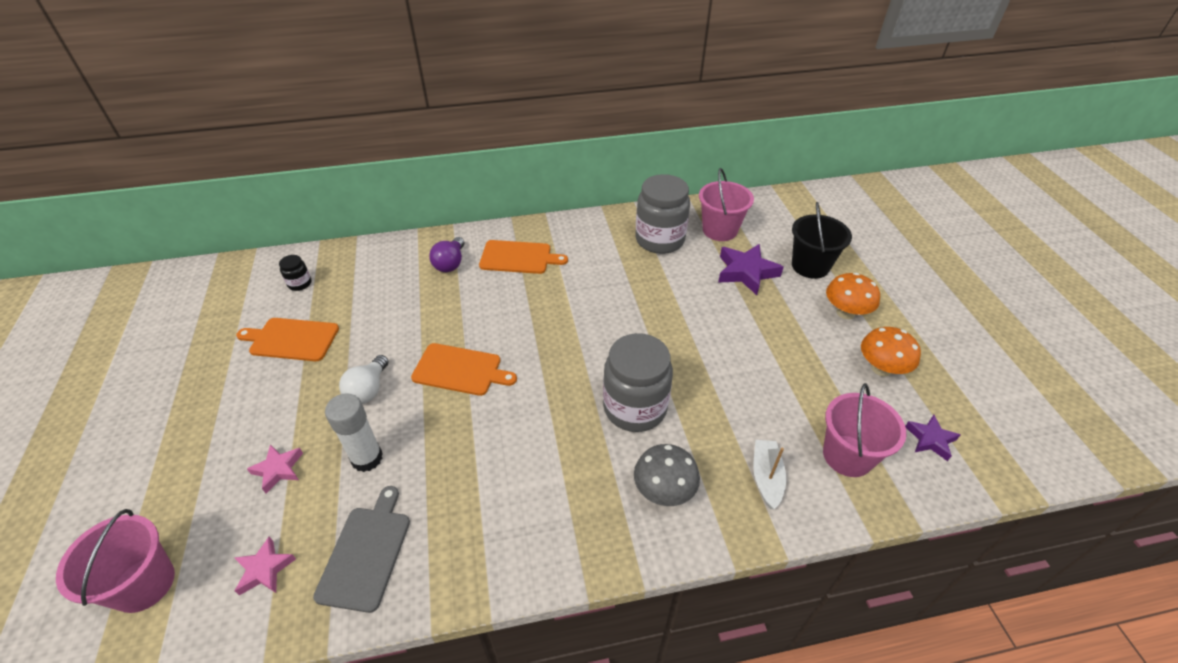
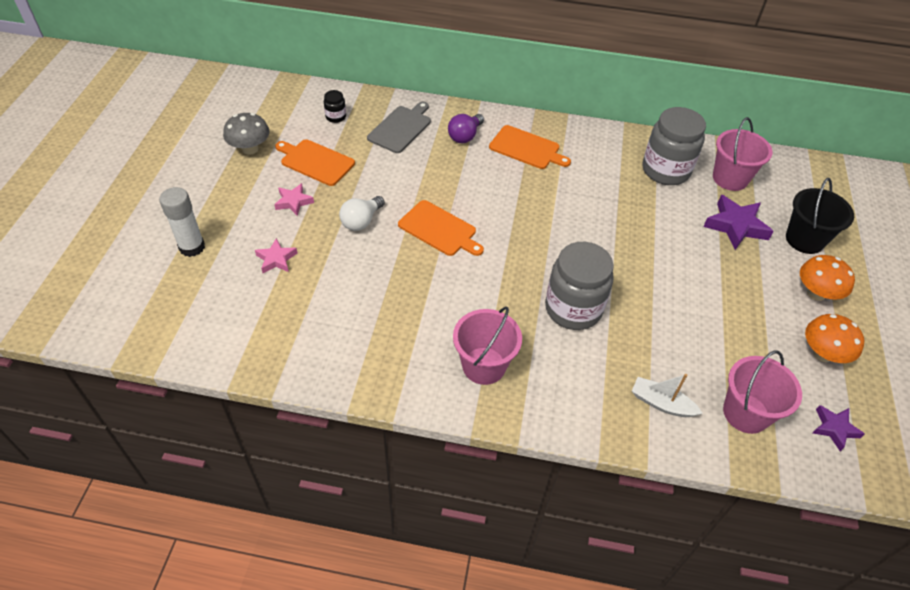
camera: 20 degrees right, 5 degrees up
pink bucket [56,509,175,613] -> pink bucket moved to [453,306,522,385]
pink star [235,537,296,595] -> pink star moved to [274,183,314,216]
grey cutting board [313,486,410,613] -> grey cutting board moved to [367,102,431,153]
white glue stick [325,393,383,472] -> white glue stick moved to [159,187,205,257]
grey mushroom [634,444,700,506] -> grey mushroom moved to [223,113,270,155]
white boat [753,440,786,509] -> white boat turned 90 degrees counterclockwise [632,374,703,417]

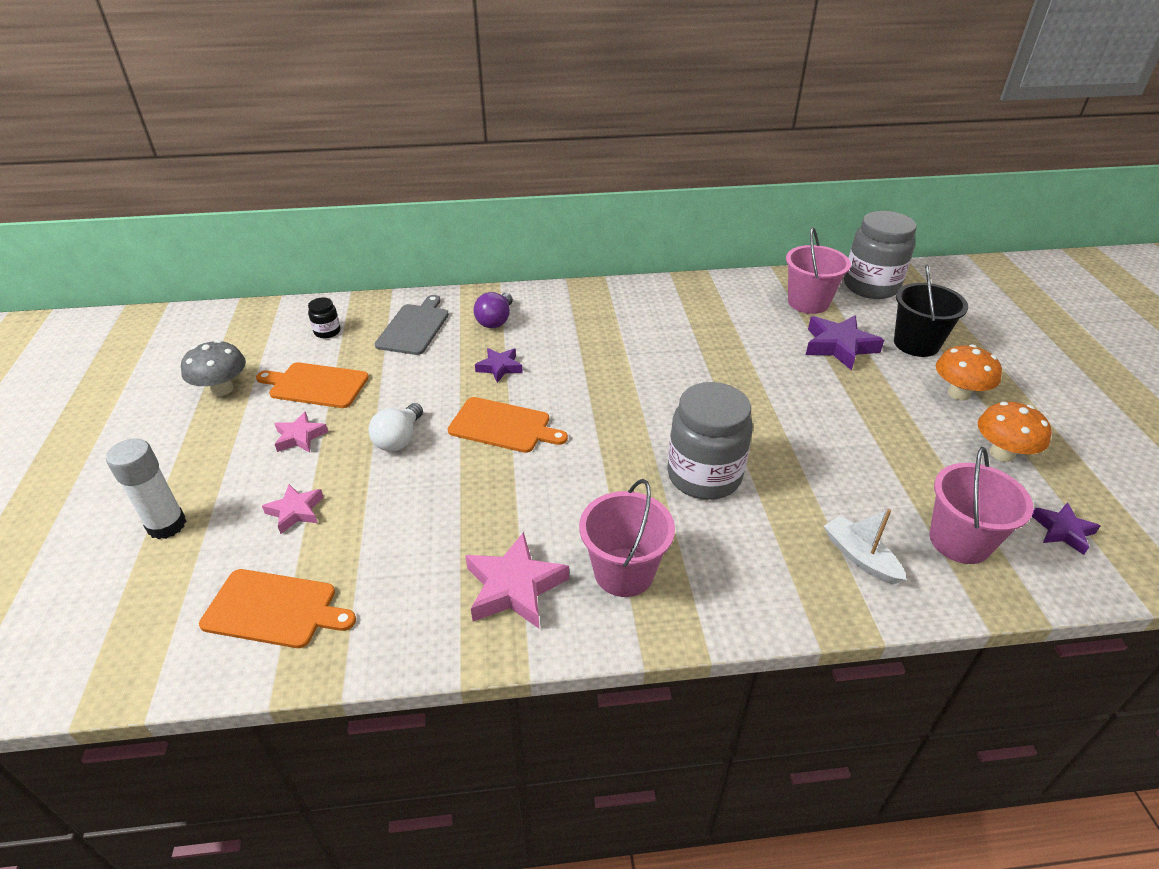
camera: 15 degrees left, 10 degrees down
orange cutting board [489,125,571,169] -> orange cutting board moved to [199,569,356,648]
white boat [632,374,703,417] -> white boat turned 45 degrees clockwise [824,509,907,584]
grey jar [643,107,706,185] -> grey jar moved to [844,211,917,299]
none -> pink star [465,532,569,628]
none -> purple star [475,348,523,383]

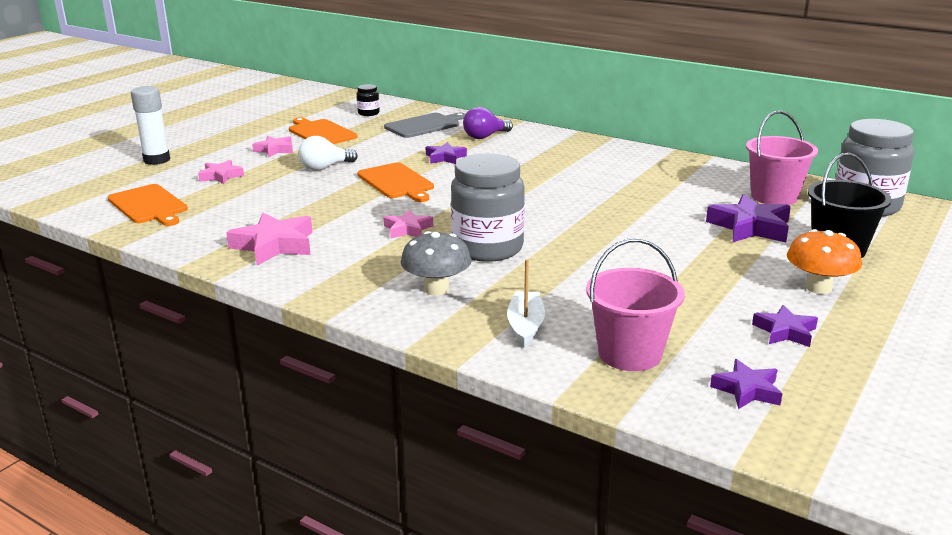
camera: 40 degrees right, 15 degrees down
grey mushroom [181,340,246,396] -> grey mushroom moved to [401,231,472,296]
pink bucket [579,479,675,597] -> none
orange mushroom [978,402,1052,462] -> purple star [752,305,818,347]
none -> pink star [383,209,433,239]

